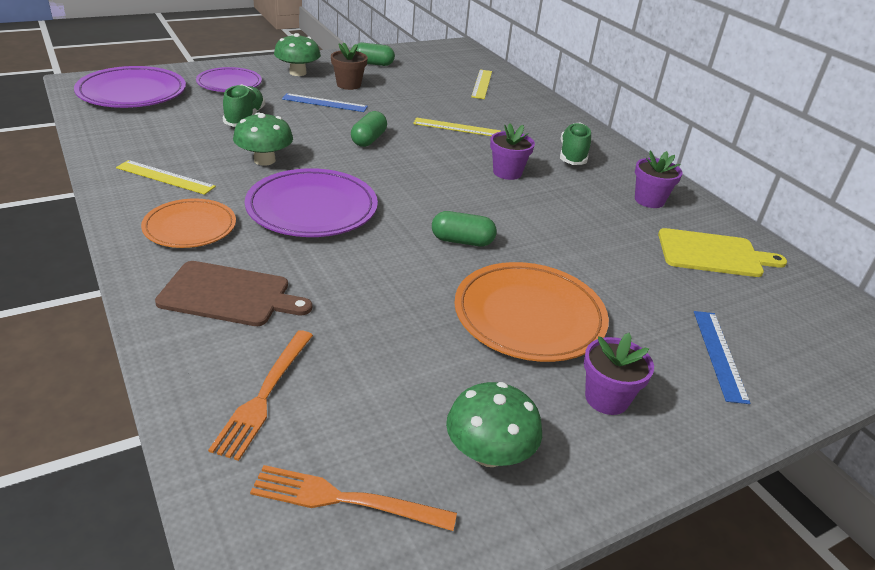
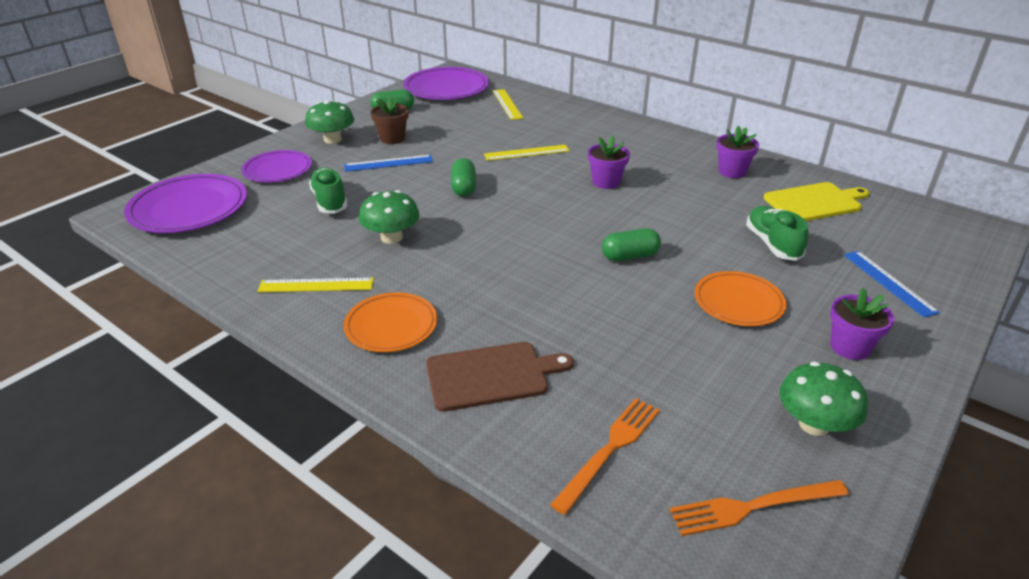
camera: 20 degrees left, 0 degrees up
orange fork [208,330,313,461] -> orange fork turned 135 degrees counterclockwise [550,398,660,515]
purple plate [245,168,378,237] -> purple plate moved to [403,67,489,100]
orange plate [454,262,609,362] -> orange plate [695,271,787,326], size x0.65
green shoe [560,122,592,165] -> green shoe moved to [746,206,808,261]

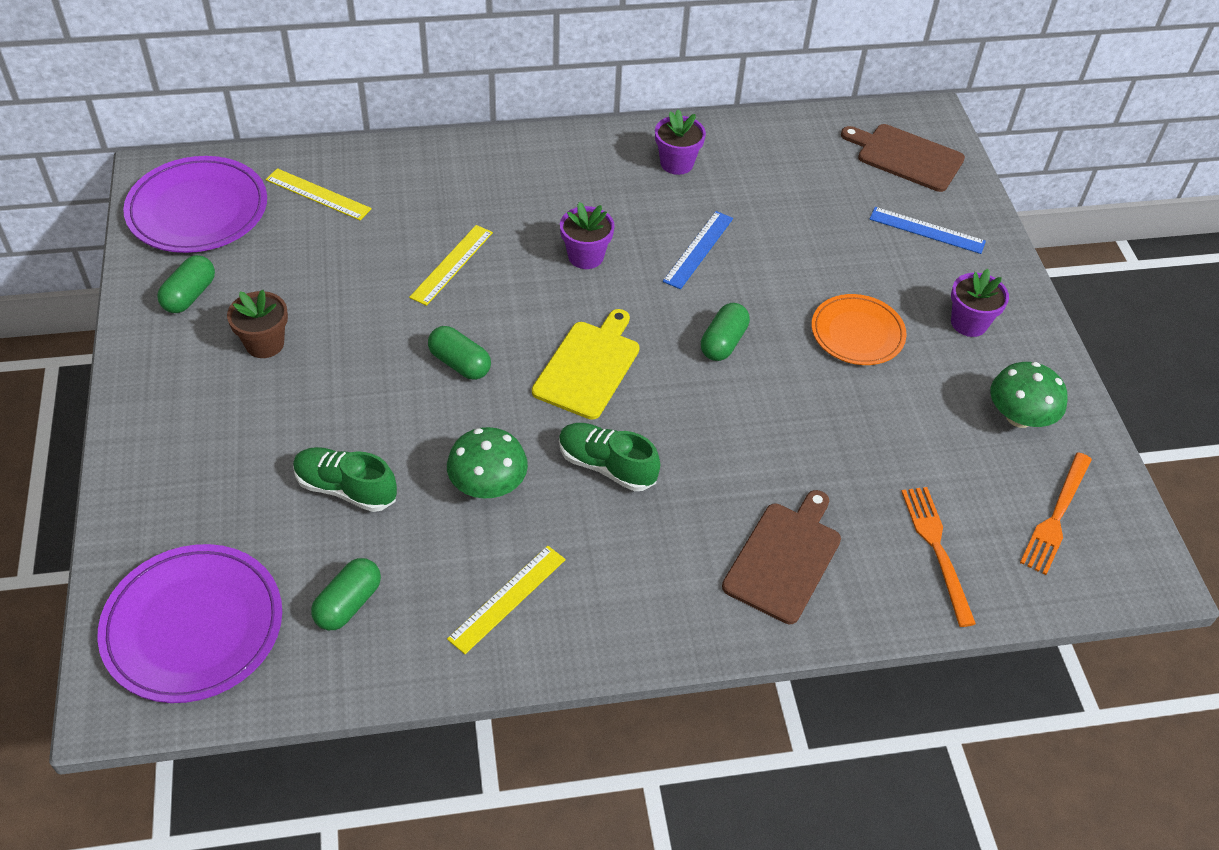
camera: 50 degrees left, 15 degrees up
purple plate [241,150,312,183] -> none
green mushroom [305,100,354,144] -> none
blue ruler [344,155,433,172] -> blue ruler moved to [663,211,733,289]
orange plate [344,292,437,352] -> none
green shoe [746,206,808,261] -> green shoe moved to [559,423,660,491]
yellow cutting board [763,182,869,221] -> yellow cutting board moved to [532,309,640,420]
none -> green capsule [311,558,381,630]
none -> brown cutting board [841,124,965,192]

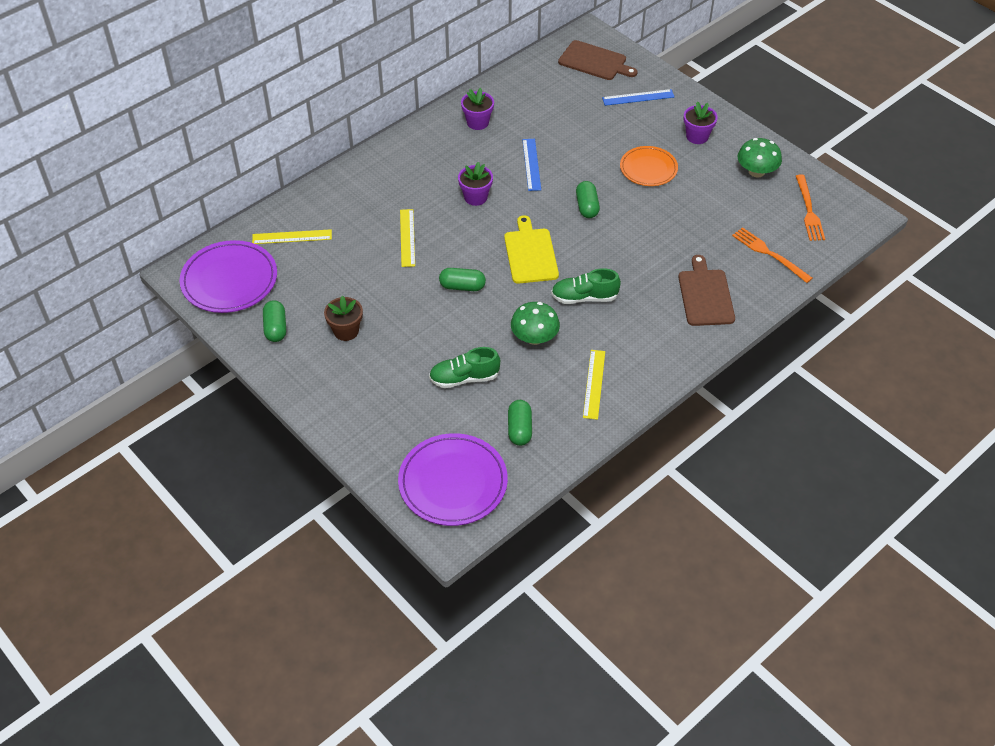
camera: 30 degrees left, 0 degrees up
brown cutting board [841,124,965,192] -> brown cutting board turned 150 degrees counterclockwise [558,40,638,80]

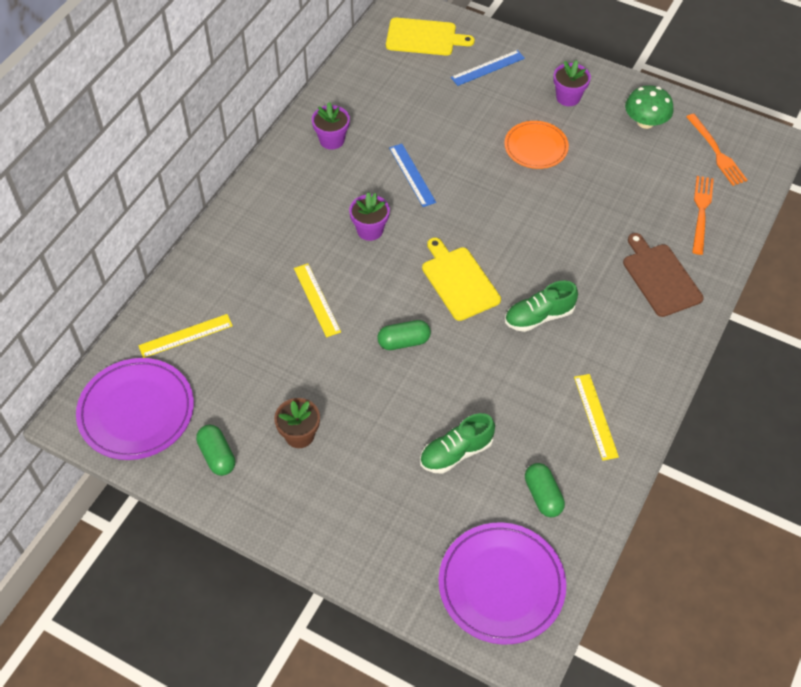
camera: 20 degrees left, 5 degrees up
green mushroom [511,302,560,345] -> none
brown cutting board [558,40,638,80] -> yellow cutting board [386,18,475,56]
green capsule [576,181,600,218] -> none
orange fork [732,227,813,283] -> orange fork turned 75 degrees clockwise [692,176,714,255]

